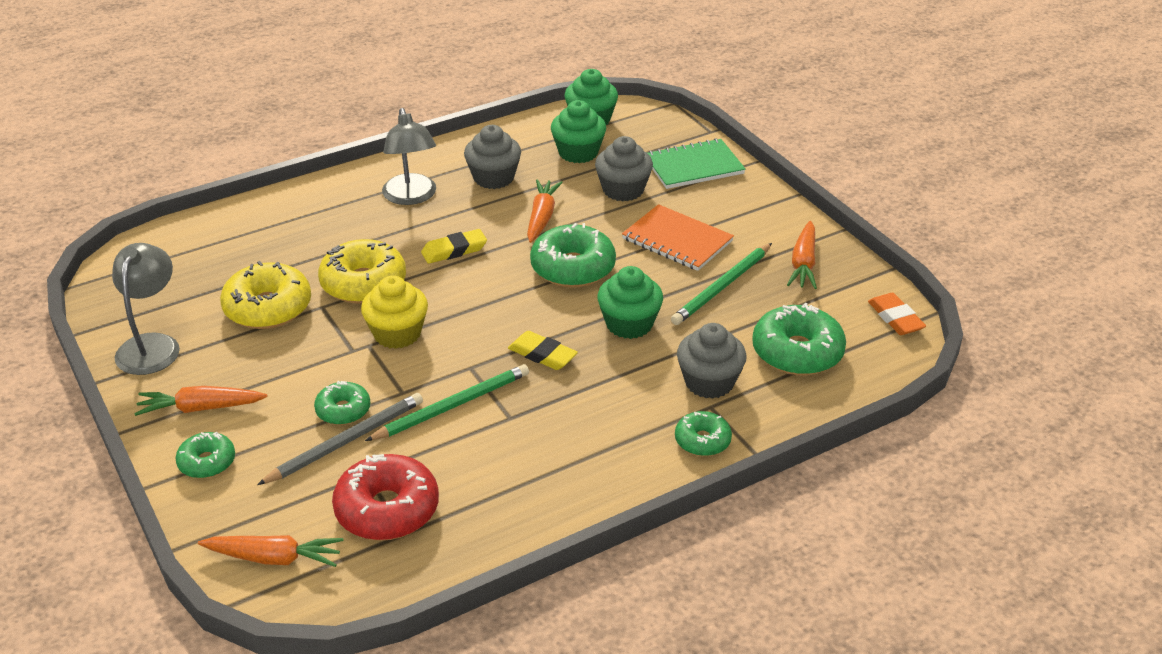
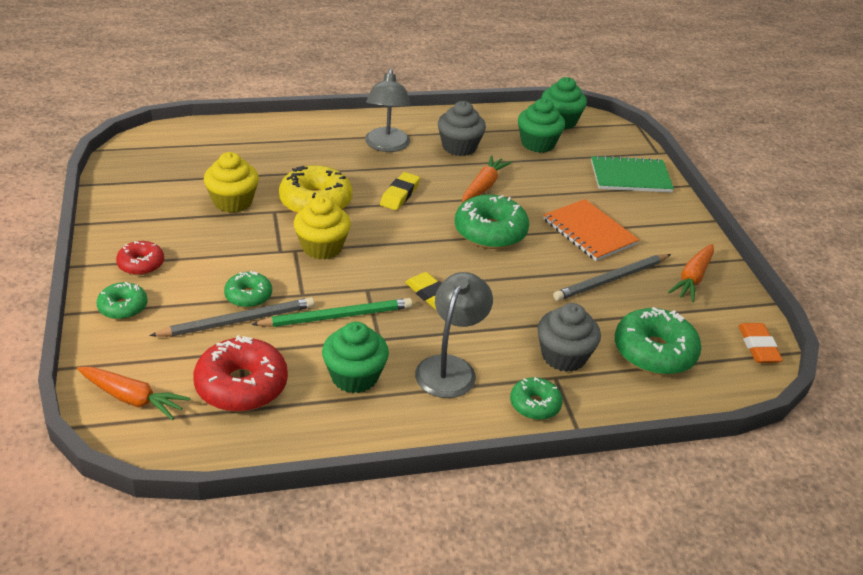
camera: 15 degrees right, 0 degrees up
grey lamp [112,243,180,375] -> grey lamp moved to [415,272,493,398]
orange carrot [134,386,268,416] -> red donut [116,241,164,275]
yellow donut [220,261,311,329] -> yellow cupcake [204,152,259,213]
yellow eraser [421,229,487,264] -> yellow eraser turned 60 degrees counterclockwise [380,172,420,210]
grey cupcake [595,136,653,202] -> none
green cupcake [597,266,663,339] -> green cupcake moved to [322,322,389,393]
green pencil [671,243,772,325] -> grey pencil [553,254,671,301]

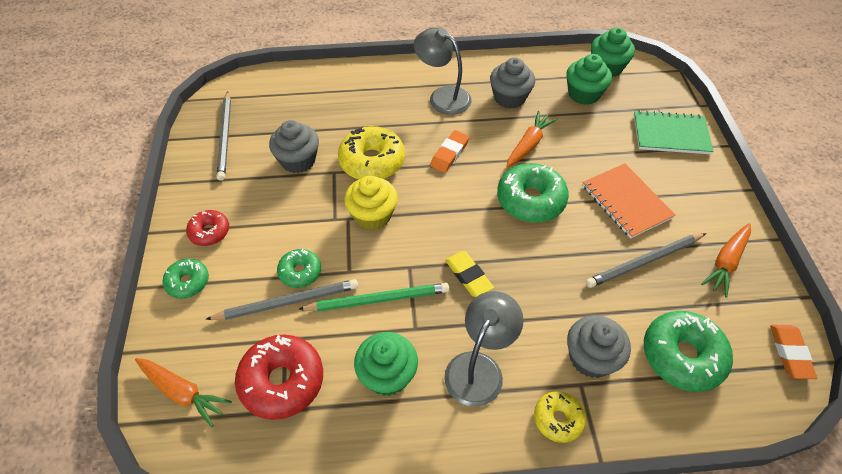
camera: 10 degrees right, 15 degrees up
yellow cupcake [204,152,259,213] -> grey cupcake [269,120,319,173]
grey lamp [365,69,411,152] -> grey lamp turned 120 degrees clockwise [414,27,472,115]
yellow eraser [380,172,420,210] -> orange eraser [430,130,469,173]
green donut [510,377,563,420] -> yellow donut [534,391,586,443]
none -> grey pencil [217,91,231,181]

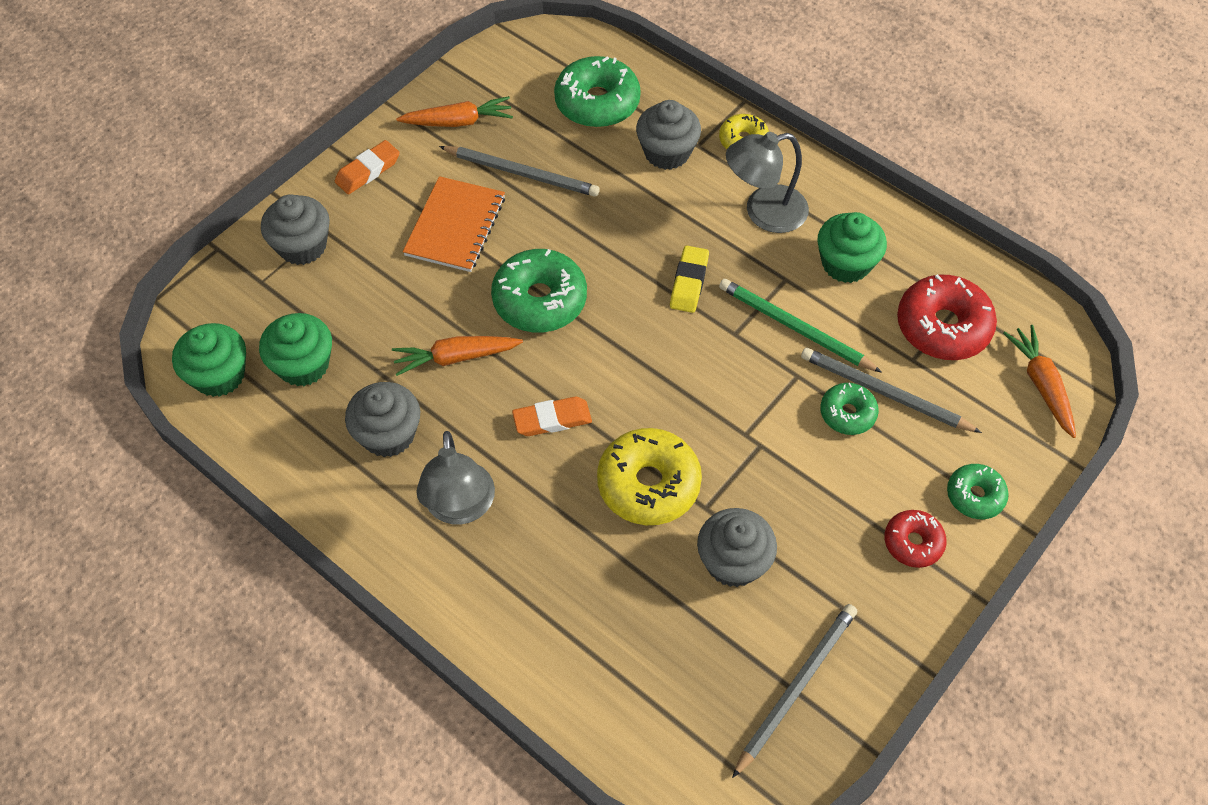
camera: 135 degrees left, 5 degrees up
yellow cupcake [344,176,398,230] -> none
green notebook [634,110,714,154] -> grey cupcake [261,194,330,265]
orange eraser [770,325,817,379] -> orange eraser moved to [335,140,400,194]

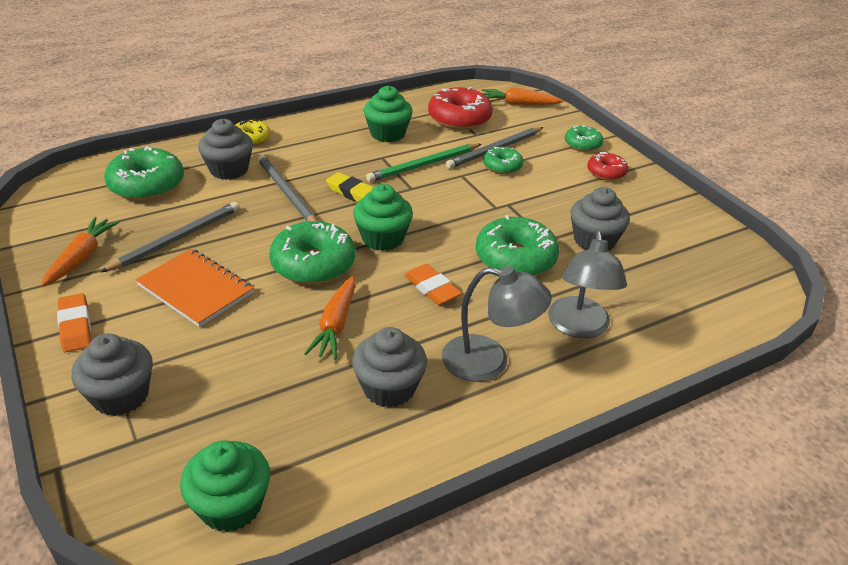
camera: 70 degrees left, 20 degrees down
green cupcake [259,313,332,386] -> green cupcake moved to [353,184,413,251]
orange eraser [512,397,592,436] -> orange eraser turned 45 degrees counterclockwise [404,264,462,305]
yellow donut [597,428,702,525] -> green donut [476,215,559,276]
grey lamp [726,132,809,233] -> grey lamp moved to [548,231,627,338]
grey pencil [732,604,857,778] -> grey pencil moved to [258,155,317,222]

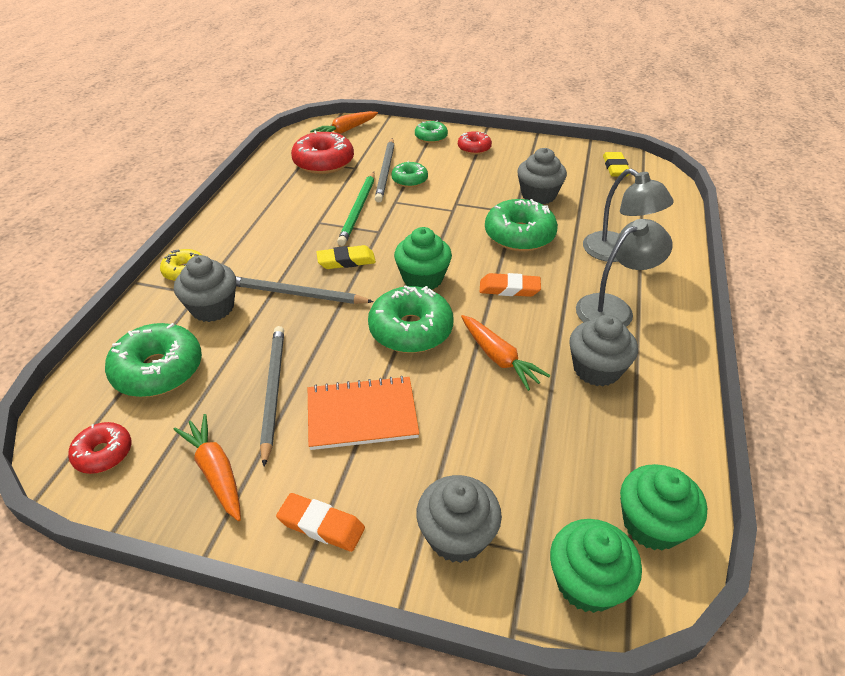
camera: 45 degrees left, 5 degrees up
green cupcake [364,86,413,142] -> green cupcake moved to [550,519,642,613]
none -> red donut [68,422,131,474]
none -> yellow eraser [603,152,630,177]

